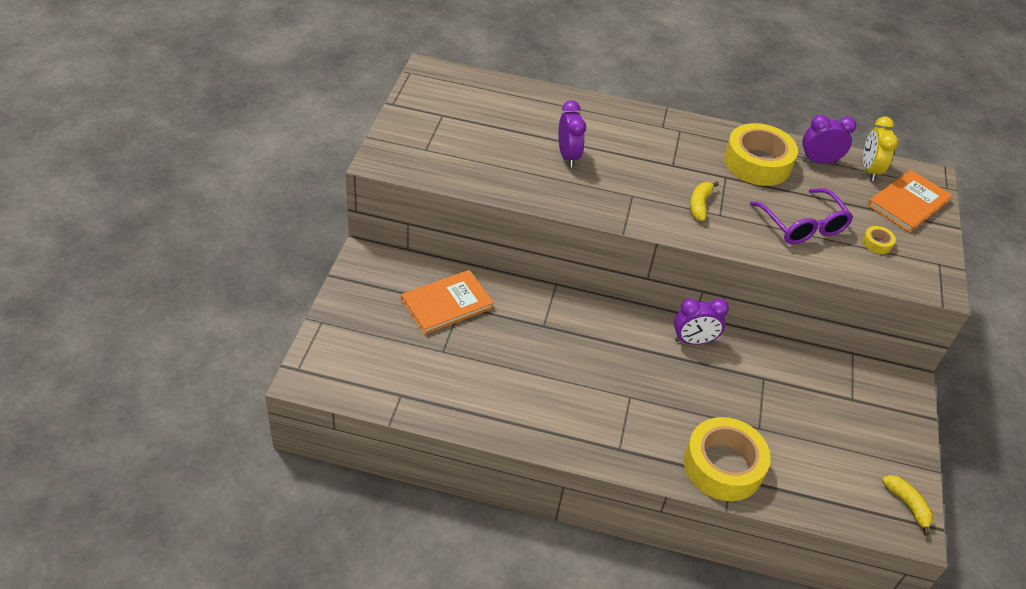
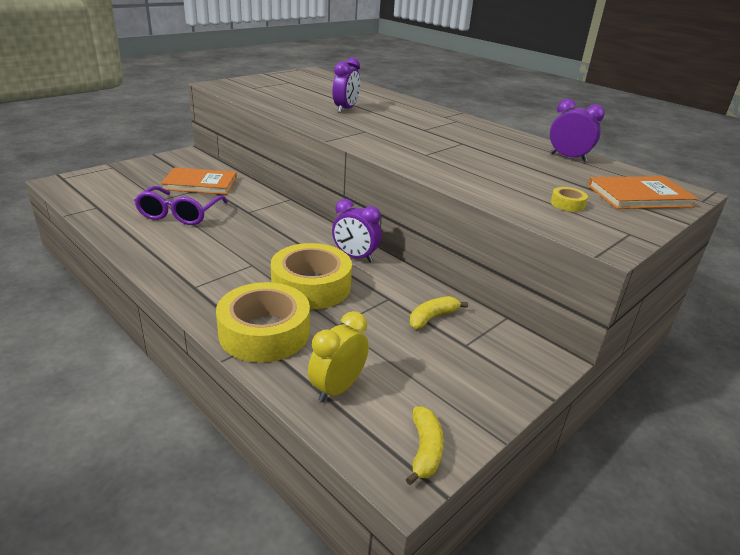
camera: 35 degrees right, 15 degrees down
yellow banana [690,182,719,221] -> yellow banana moved to [410,296,468,329]
yellow tape [724,123,798,186] -> yellow tape moved to [271,243,352,309]
purple glasses [750,188,853,244] -> purple glasses moved to [134,186,228,225]
yellow clock [863,117,898,181] -> yellow clock moved to [308,311,369,403]

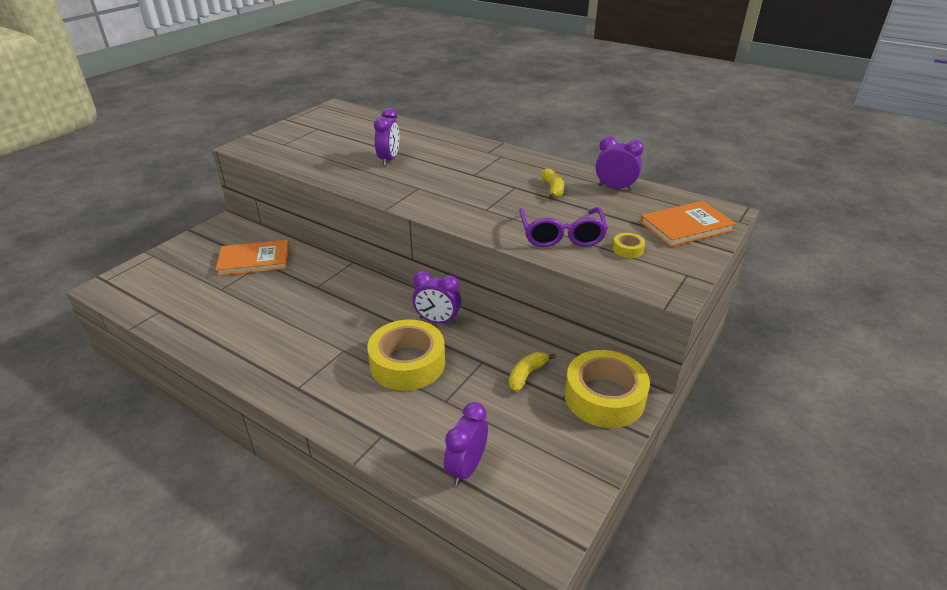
camera: 10 degrees left, 5 degrees up
purple glasses [134,186,228,225] -> purple glasses moved to [519,207,608,247]
yellow tape [216,282,310,363] -> yellow tape moved to [565,350,650,428]
yellow clock [308,311,369,403] -> purple clock [444,402,488,486]
yellow banana [406,407,444,485] -> yellow banana moved to [540,169,564,199]

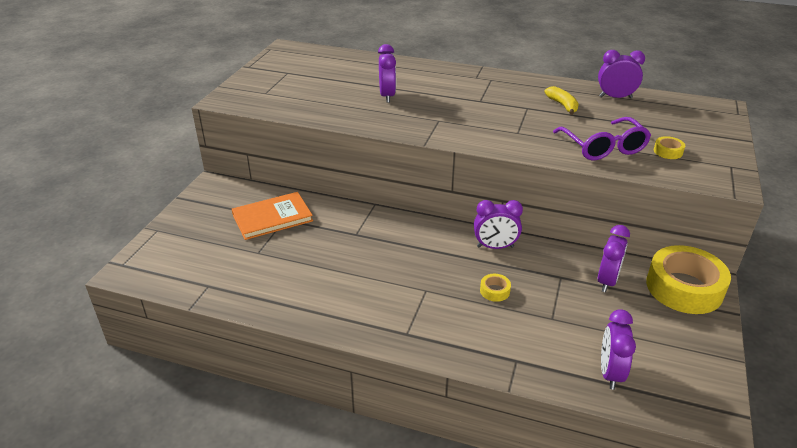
camera: 15 degrees left, 0 degrees up
yellow tape [367,319,445,391] -> yellow tape [480,274,511,302], size x0.41
yellow banana [509,352,556,392] -> purple clock [598,225,630,292]
orange book [640,201,736,247] -> none

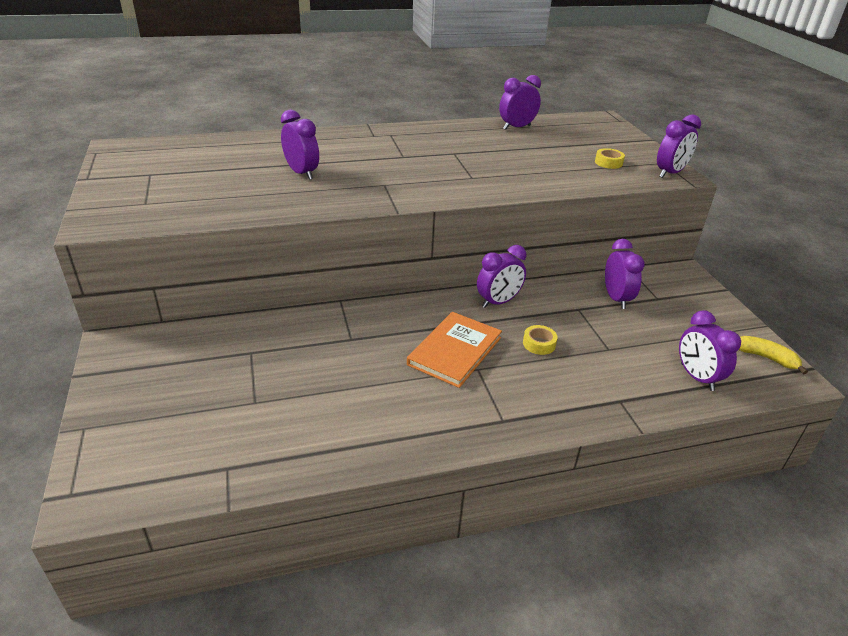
camera: 35 degrees left, 0 degrees up
orange book [232,192,313,240] -> orange book moved to [407,312,502,388]
yellow banana [544,86,579,115] -> yellow banana moved to [739,336,808,374]
purple glasses [553,117,651,160] -> none
yellow tape [646,245,731,314] -> none
none -> purple clock [657,114,701,178]

